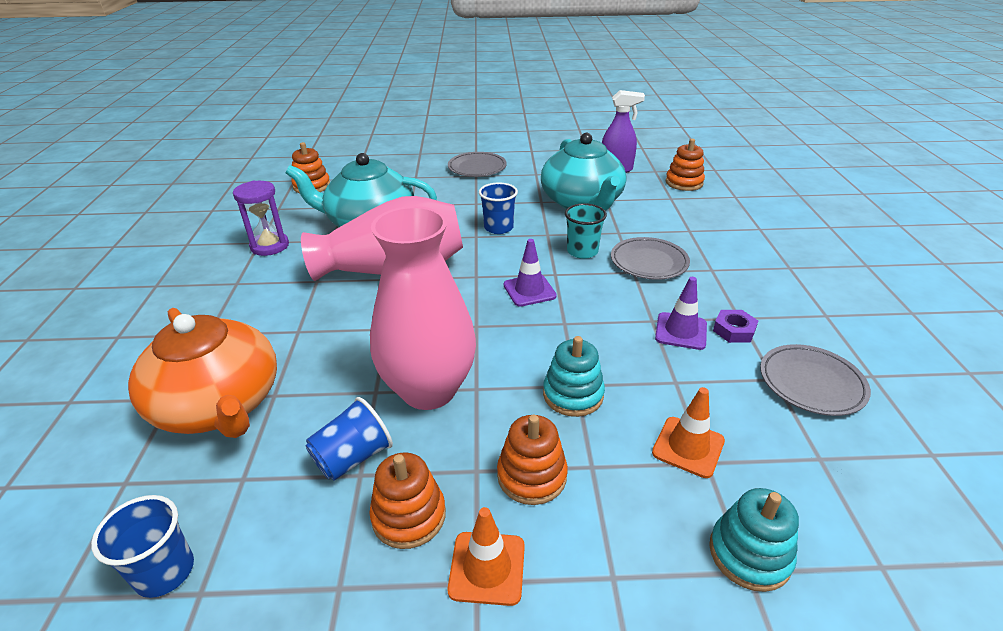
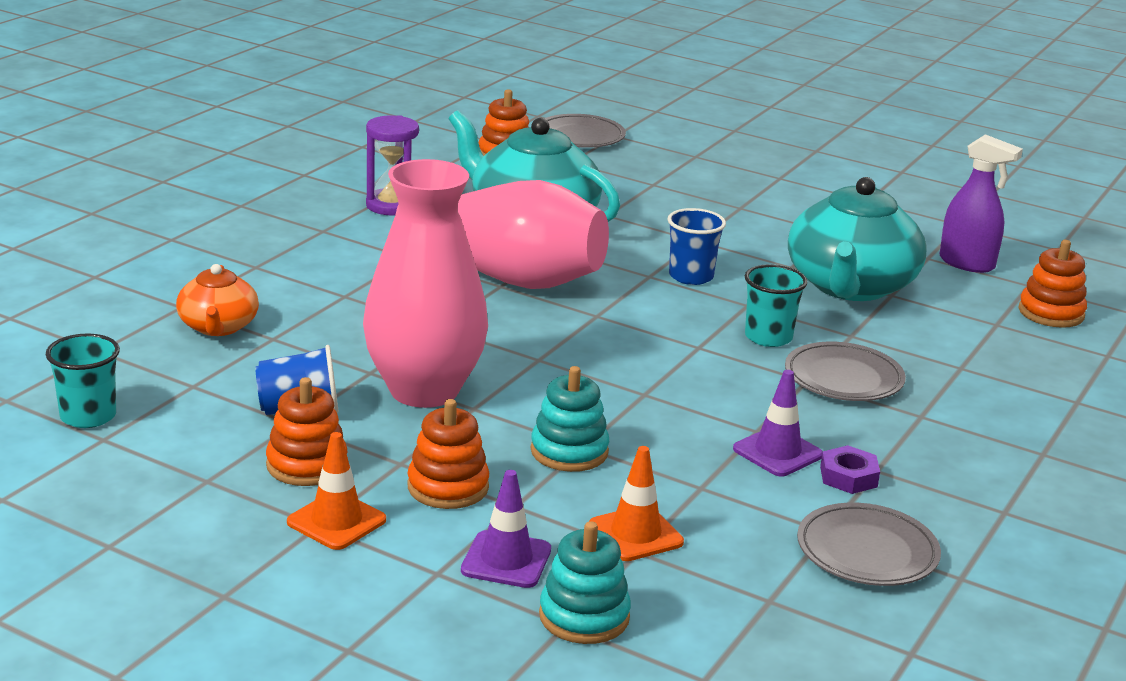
camera: 30 degrees right, 10 degrees down
blue cup [91,495,194,598] -> turquoise cup [46,333,120,428]
orange teapot [128,308,277,438] -> orange teapot [176,264,259,336], size x0.54
grey plate [448,152,507,177] -> grey plate moved to [544,114,626,148]
purple traffic cone [504,239,557,307] -> purple traffic cone moved to [461,470,551,588]

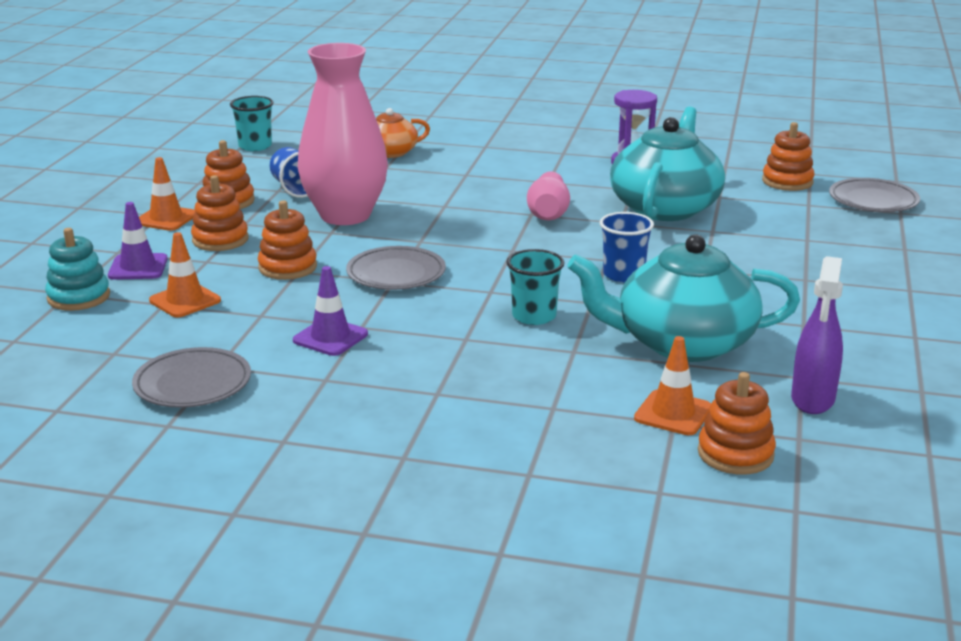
camera: 75 degrees right, 0 degrees up
pink vase [396,180,609,289] -> pink vase [527,171,570,220], size x0.49
turquoise stacking toy [531,366,609,472] -> orange stacking toy [258,200,317,280]
grey plate [785,342,906,401] -> grey plate moved to [346,246,446,290]
purple nut [820,445,880,494] -> none
none -> orange traffic cone [634,336,711,435]

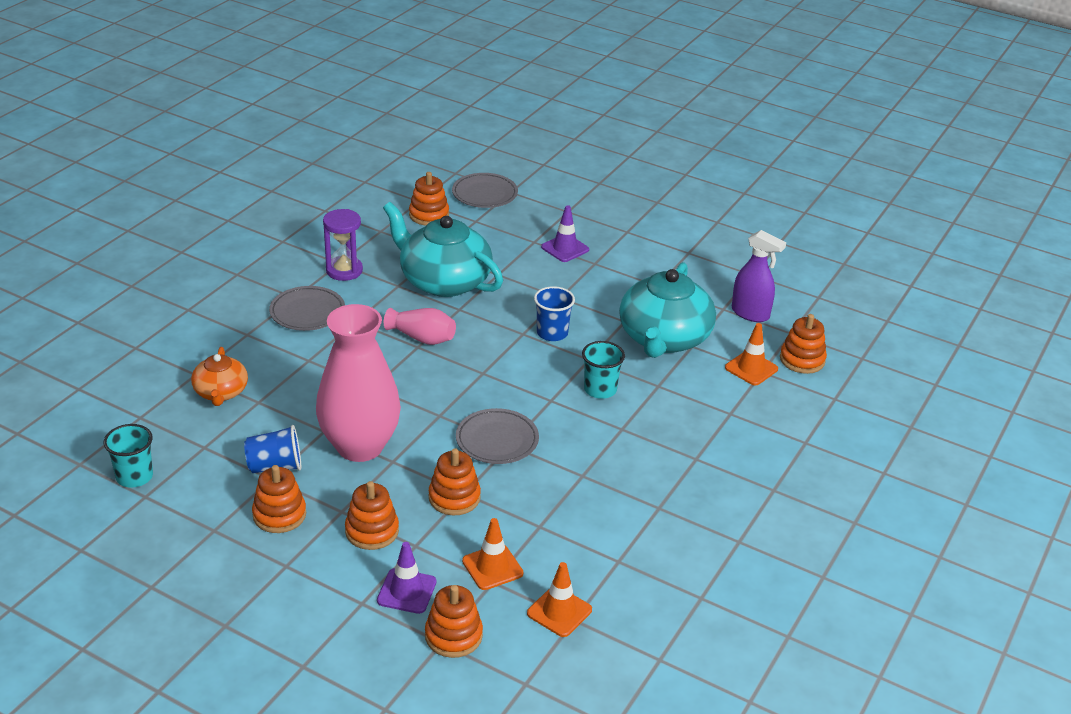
camera: 75 degrees left, 10 degrees up
turquoise stacking toy [45,228,110,311] -> orange stacking toy [425,585,483,658]
grey plate [132,347,251,408] -> grey plate moved to [269,286,345,331]
orange traffic cone [139,157,196,231] -> orange traffic cone moved to [527,562,592,637]
purple traffic cone [293,266,368,356] -> purple traffic cone moved to [541,205,589,262]

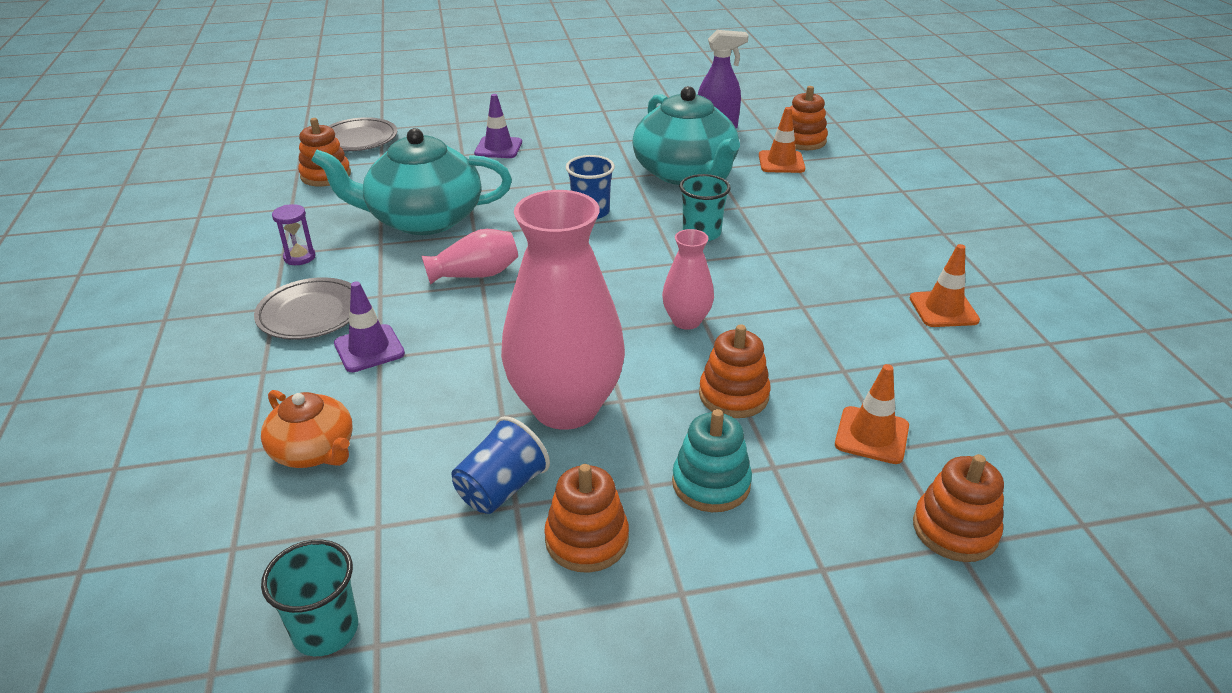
camera: 40 degrees left, 0 degrees up
purple hourglass [323,209,363,281] -> purple hourglass [272,204,316,265], size x0.63
orange stacking toy [345,481,399,550] -> turquoise stacking toy [672,409,752,512]
purple traffic cone [377,542,436,614] -> purple traffic cone moved to [334,281,405,372]
grey plate [456,408,539,464] -> pink vase [662,229,714,330]
orange traffic cone [527,562,592,637] -> orange traffic cone moved to [910,244,980,327]

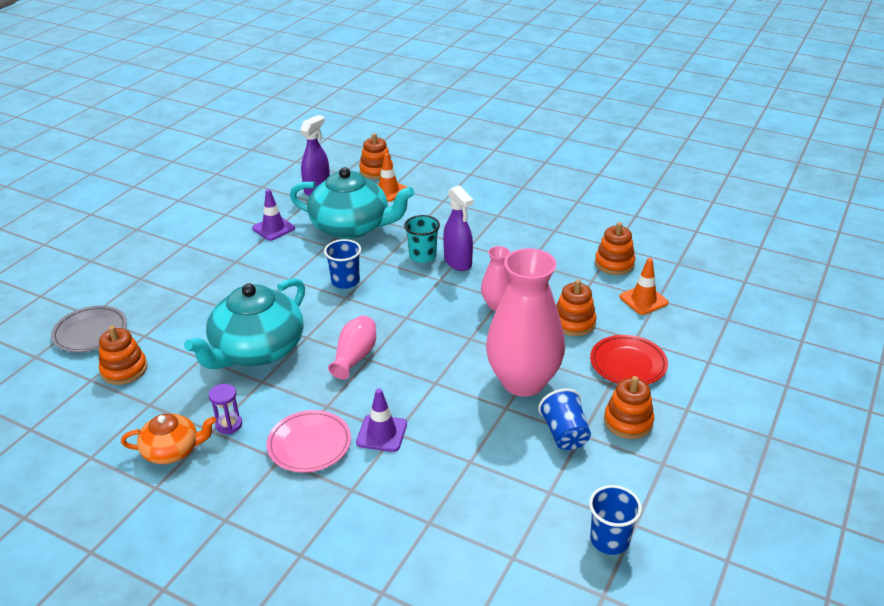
camera: 50 degrees left, 0 degrees up
grey plate [254,277,351,340] -> pink plate [267,410,351,472]
orange teapot [261,390,353,468] -> orange teapot moved to [121,414,216,464]
turquoise cup [261,540,358,656] -> blue cup [589,485,642,555]
purple traffic cone [474,94,522,158] -> purple traffic cone moved to [252,189,295,241]
turquoise stacking toy [672,409,752,512] -> red plate [590,335,668,384]
orange traffic cone [910,244,980,327] -> none
orange stacking toy [913,454,1004,562] -> orange stacking toy moved to [595,222,635,275]
none -> purple spray bottle [443,185,474,271]

